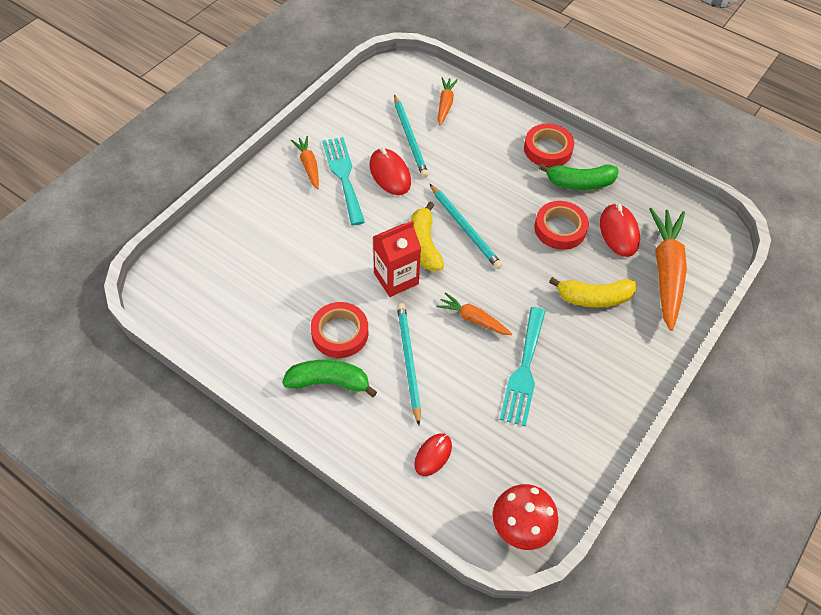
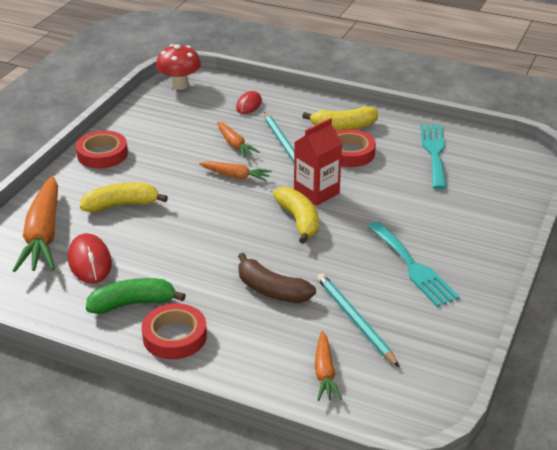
camera: 170 degrees right, 20 degrees down
green banana [282,360,377,397] -> yellow banana [302,106,378,131]
orange carrot [291,136,319,189] -> orange carrot moved to [217,122,260,158]
red mouse [370,148,411,195] -> none
turquoise pencil [430,184,503,269] -> none
turquoise fork [500,307,545,426] -> turquoise fork moved to [420,124,447,189]
red tape [534,201,589,250] -> red tape moved to [76,131,128,169]
none -> brown banana [238,253,316,303]

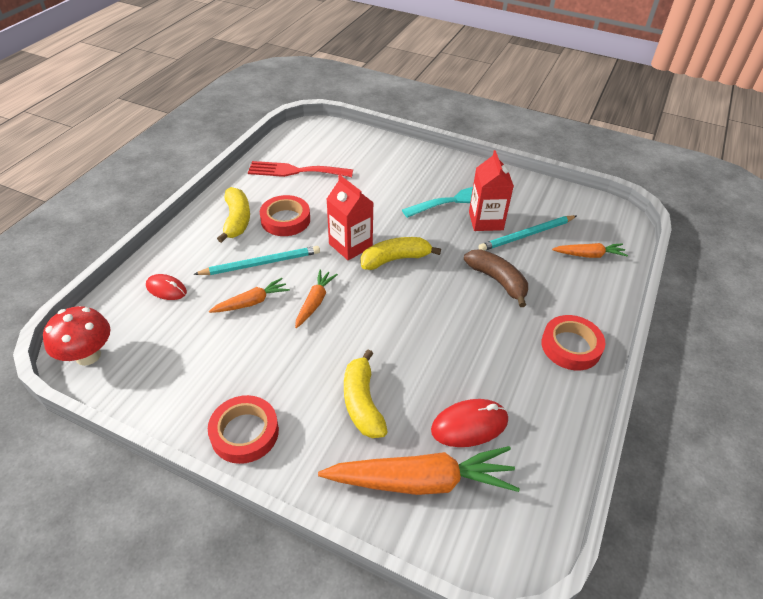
camera: 90 degrees left, 10 degrees up
green banana [86,278,186,314] -> none
brown banana [238,253,316,303] -> brown banana turned 75 degrees counterclockwise [464,249,528,307]
turquoise fork [420,124,447,189] -> red fork [248,161,353,177]
none -> red carton [469,150,514,231]

